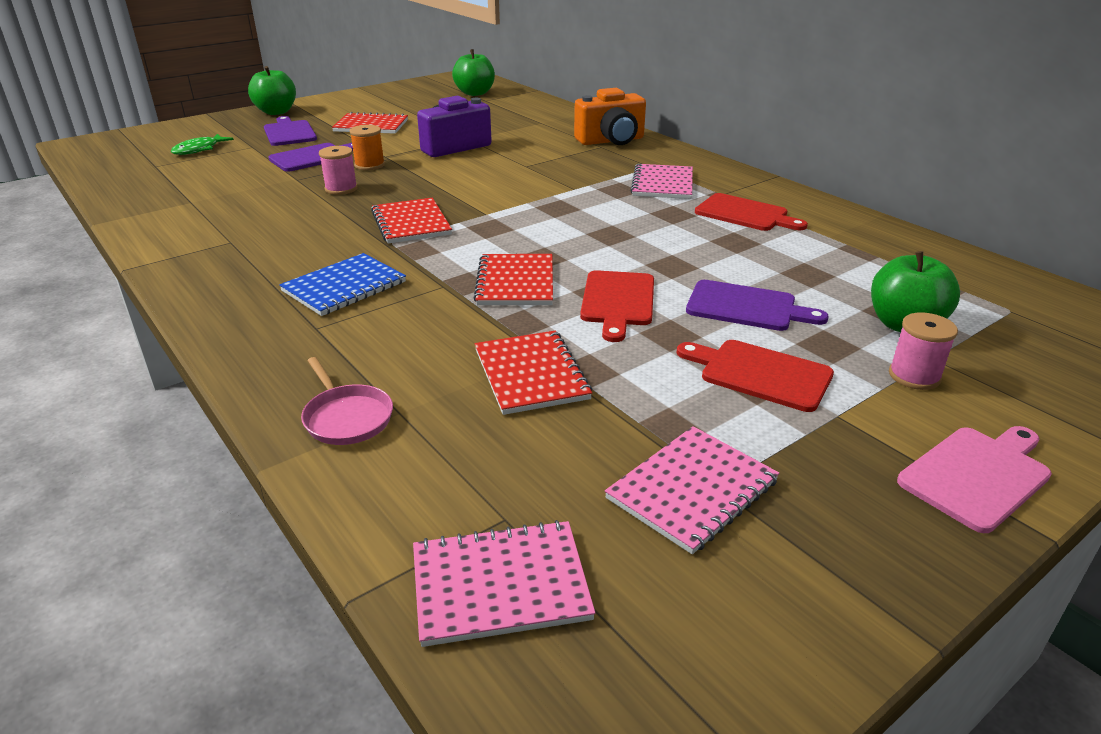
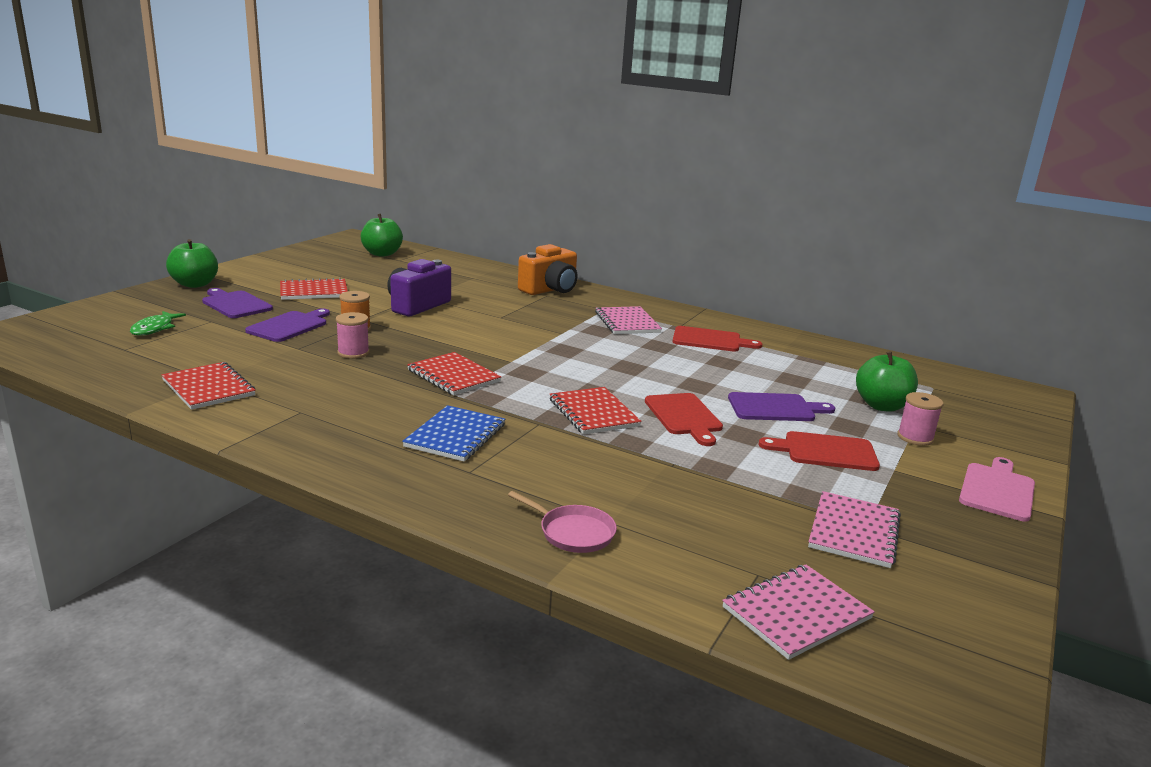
camera: 25 degrees left, 10 degrees down
red notebook [475,331,592,415] -> red notebook moved to [161,362,256,410]

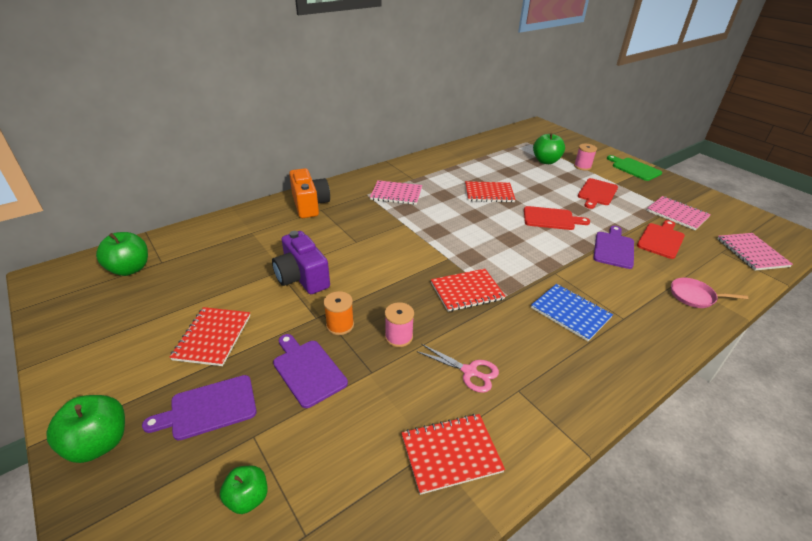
camera: 65 degrees left, 15 degrees up
green fish [130,311,186,336] -> green apple [220,466,268,514]
pink pan [508,491,617,553] -> pink pan turned 135 degrees counterclockwise [671,278,748,308]
red notebook [550,387,642,435] -> red notebook moved to [465,181,516,202]
red cutting board [672,326,762,352] -> red cutting board moved to [637,220,685,259]
purple cutting board [728,392,835,421] -> purple cutting board moved to [593,226,634,269]
pink cutting board [959,457,1035,522] -> green cutting board [607,155,662,181]
none -> pink scissors [416,344,499,393]

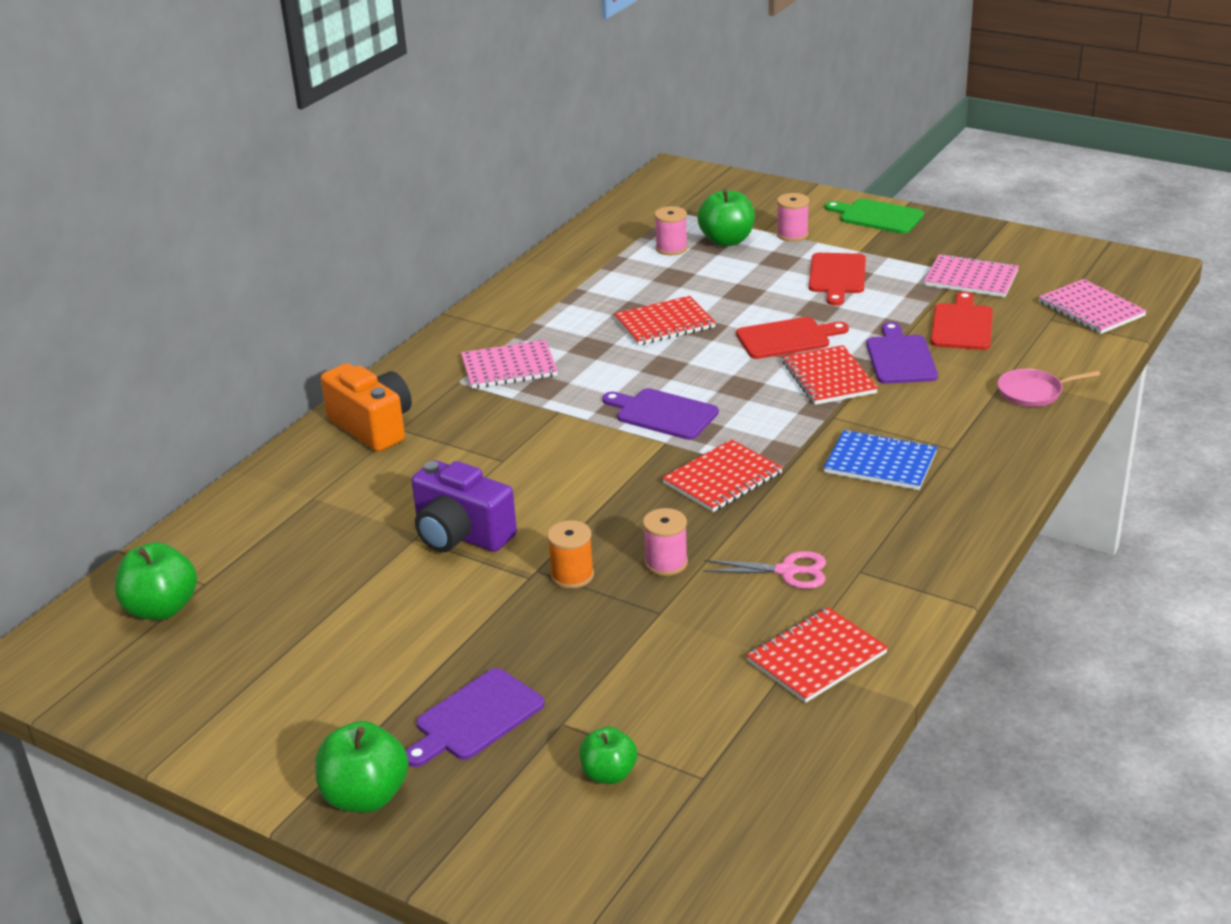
camera: 20 degrees left, 5 degrees down
red notebook [169,307,250,366] -> red notebook moved to [782,345,878,405]
purple cutting board [273,334,348,408] -> purple cutting board moved to [602,388,719,440]
none -> pink spool [654,206,688,255]

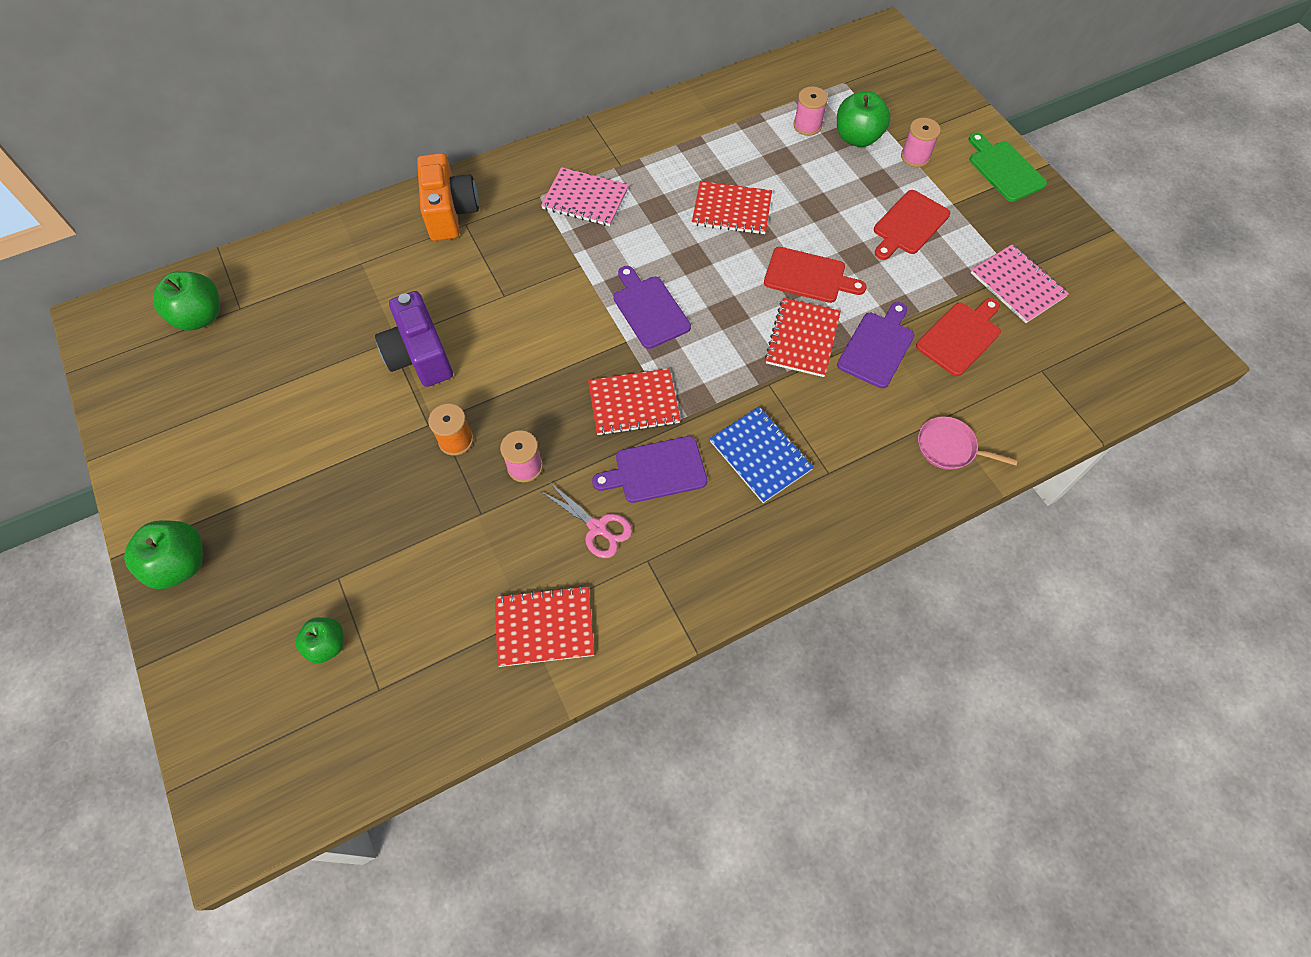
camera: 30 degrees right, 30 degrees up
purple cutting board [406,668,545,767] -> purple cutting board moved to [592,436,707,503]
pink notebook [1039,279,1147,334] -> none

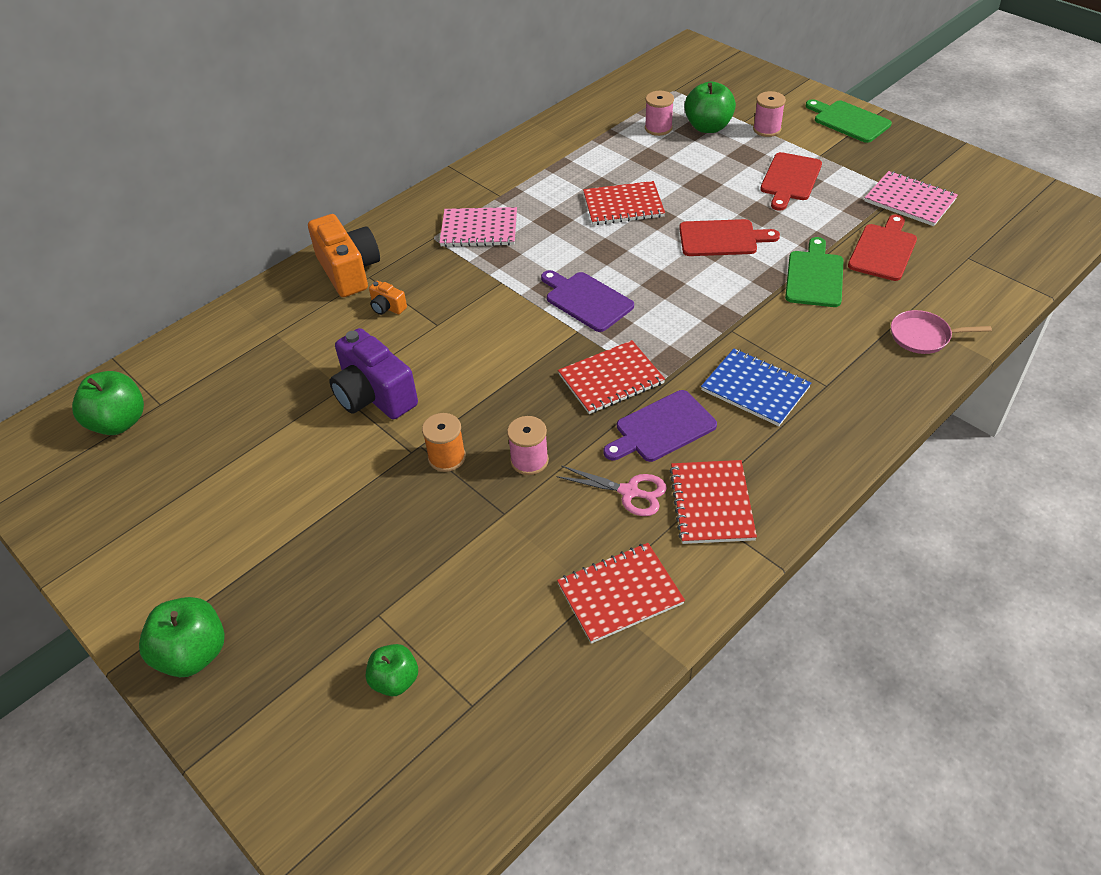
camera: 15 degrees left, 15 degrees down
red notebook [765,298,841,377] -> red notebook moved to [669,460,757,544]
purple cutting board [837,302,915,388] -> green cutting board [785,237,844,307]
none -> orange camera [369,281,407,315]

